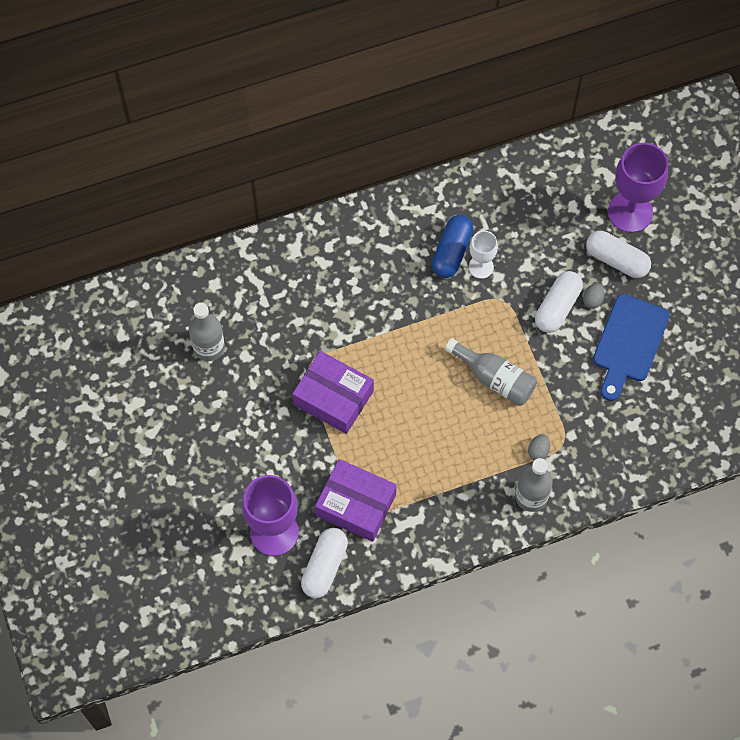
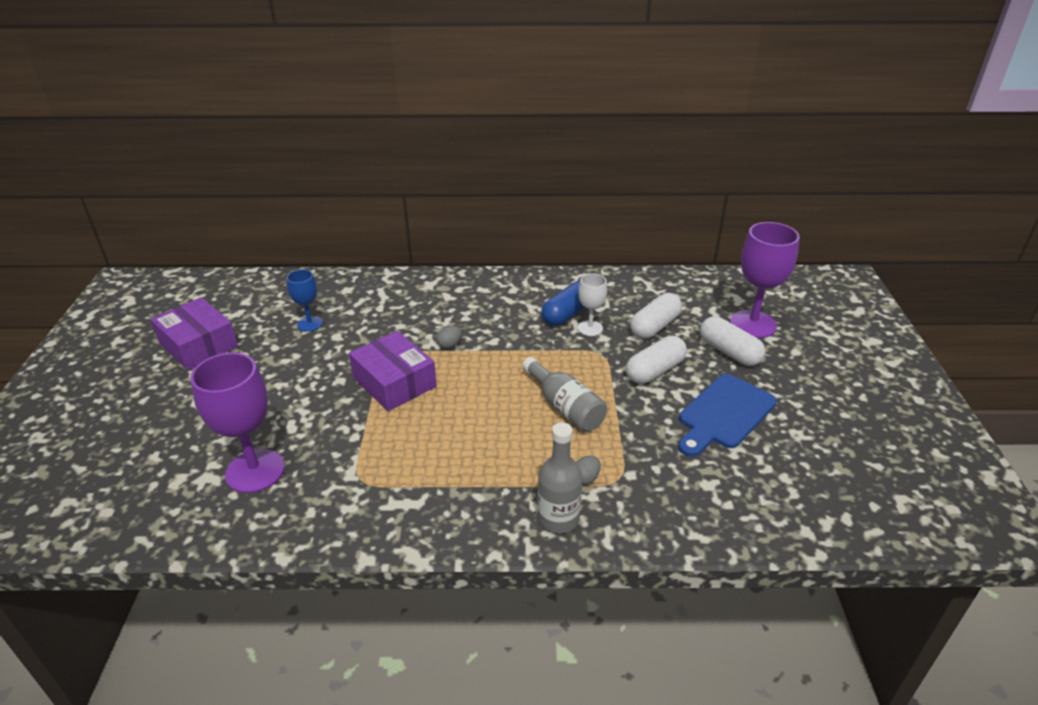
camera: 20 degrees right, 30 degrees down
grey bottle [189,303,225,361] -> blue goblet [287,269,323,332]
white capsule [301,528,348,598] -> white capsule moved to [630,293,682,339]
purple box [315,459,397,542] -> purple box moved to [150,297,238,370]
grey egg [583,283,605,309] -> grey egg moved to [437,326,462,349]

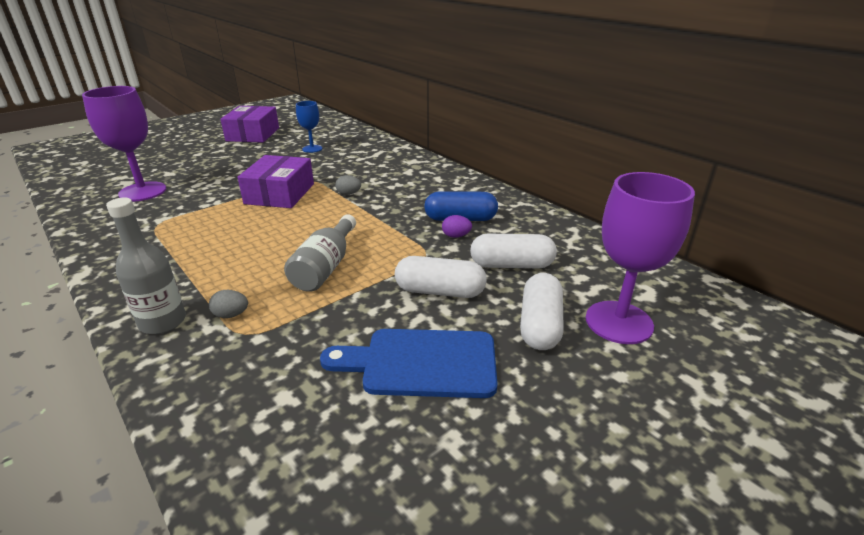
camera: 50 degrees right, 5 degrees down
white goblet [578,273,607,336] -> purple egg [442,215,472,238]

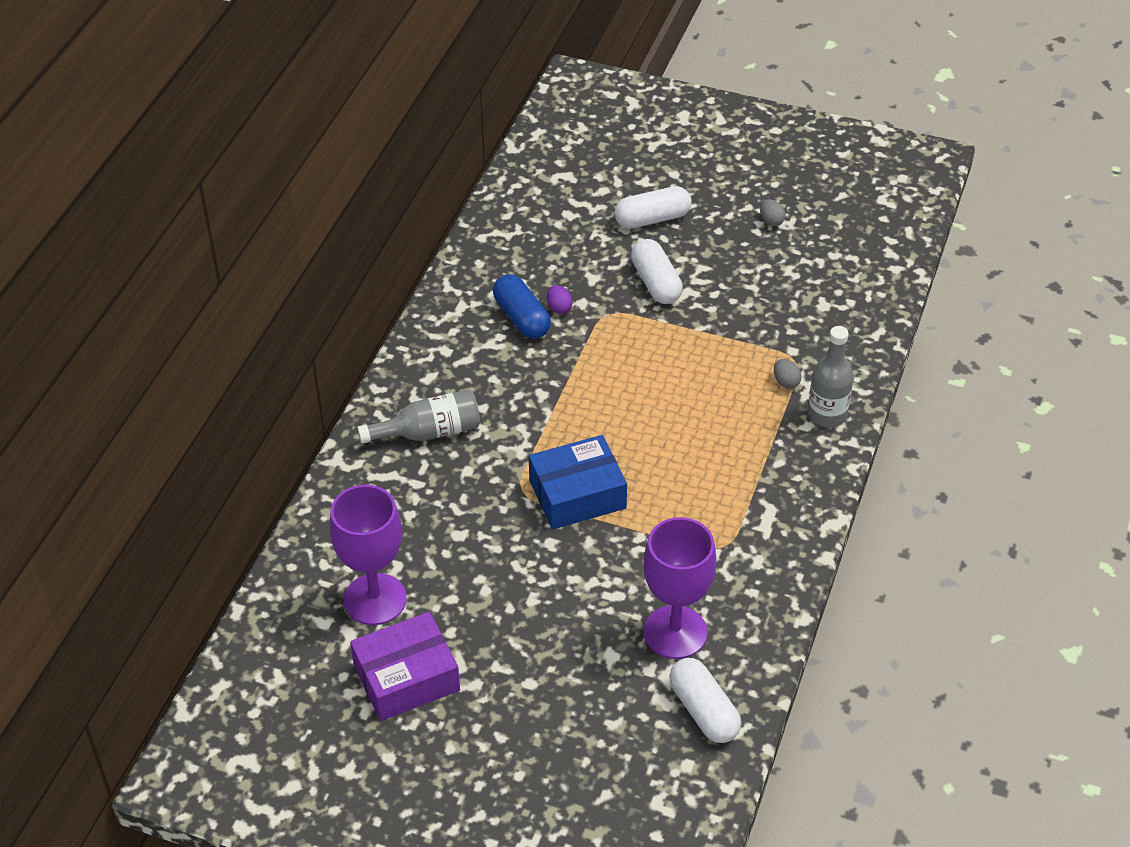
camera: 120 degrees left, 15 degrees up
purple box [237,155,314,208] -> blue box [529,435,627,530]
grey bottle [284,214,356,292] -> grey bottle moved to [357,389,480,444]
blue goblet [296,101,322,153] -> none
blue cutting board [320,329,498,398] -> none
grey egg [335,175,361,195] -> grey egg moved to [760,199,786,226]
white capsule [470,234,557,268] -> white capsule moved to [669,658,741,743]
purple goblet [586,172,695,344] -> purple goblet moved to [330,485,407,625]

